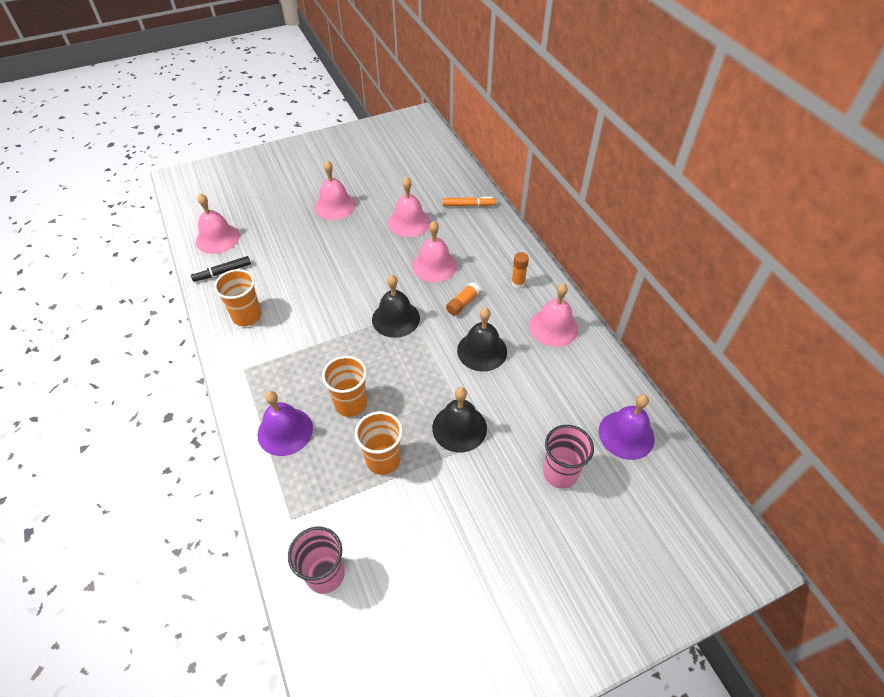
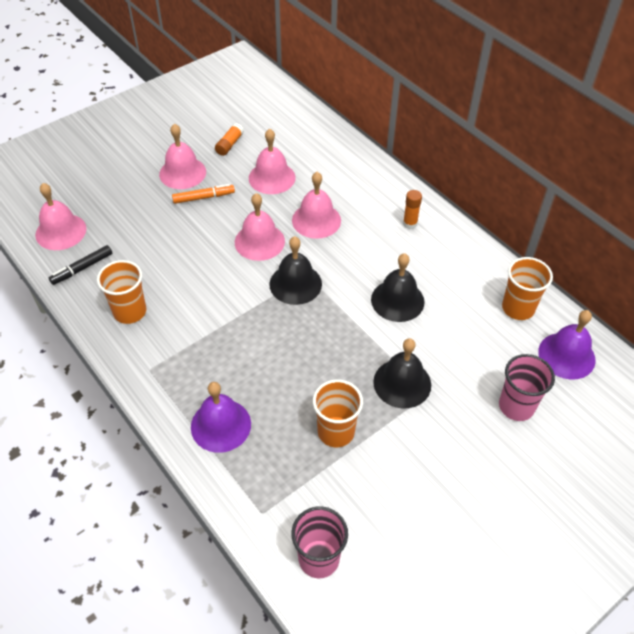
camera: 15 degrees left, 0 degrees up
orange cup [322,356,367,417] -> orange cup moved to [502,257,553,320]
orange marker [443,197,496,207] -> orange marker moved to [172,184,235,204]
orange glue stick [446,282,480,316] -> orange glue stick moved to [215,123,244,156]
pink bell [530,283,578,347] -> pink bell moved to [235,193,285,261]

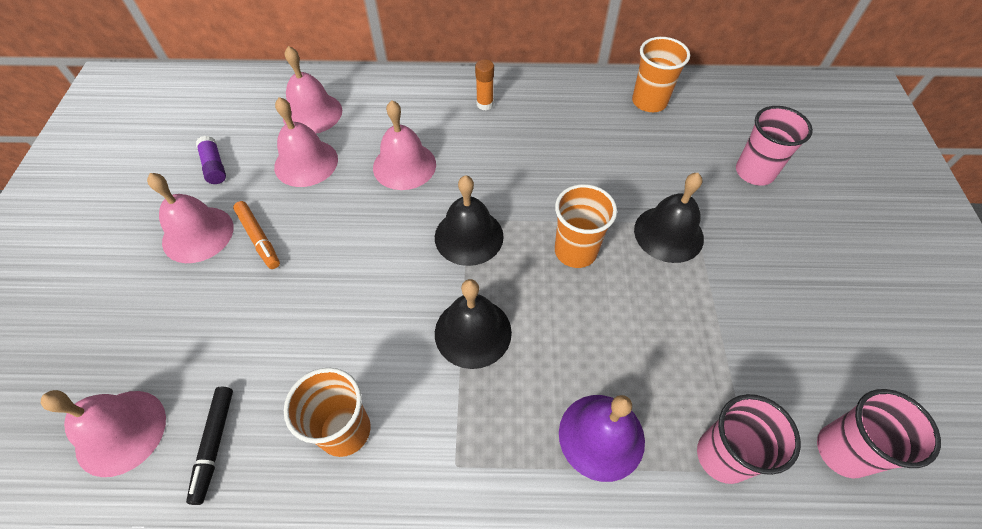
camera: 50 degrees left, 5 degrees up
orange marker [172,184,235,204] -> orange marker turned 120 degrees clockwise [233,201,280,269]
orange glue stick [215,123,244,156] -> purple glue stick [196,136,226,184]
pink bell [235,193,285,261] -> pink bell moved to [283,46,342,134]
orange cup [313,379,363,447] -> orange cup moved to [555,184,617,268]
black bell [371,253,424,322] -> black bell moved to [435,279,512,369]
purple bell [538,310,596,380] -> none
none -> pink cup [697,394,801,484]

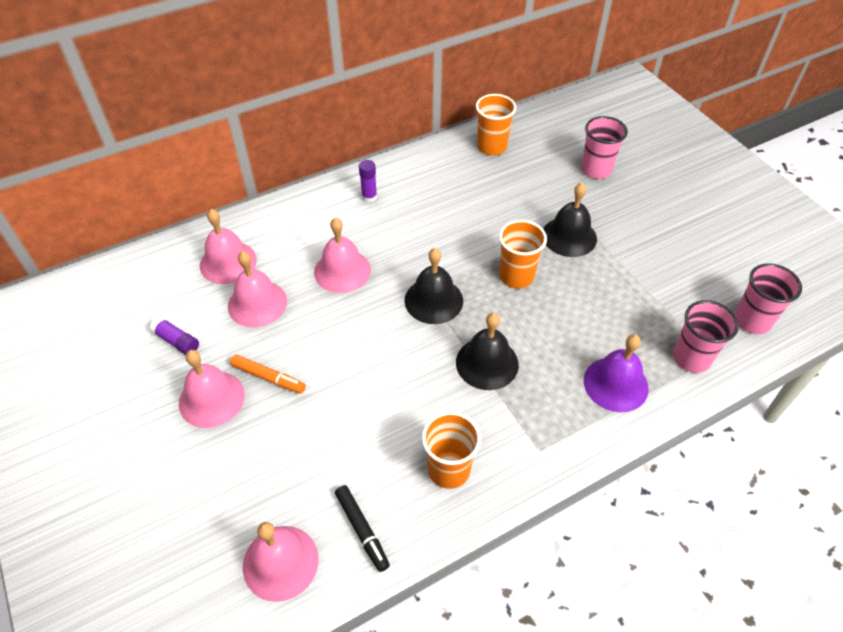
camera: 30 degrees left, 5 degrees down
orange glue stick [475,59,494,110] -> purple glue stick [359,160,377,203]

